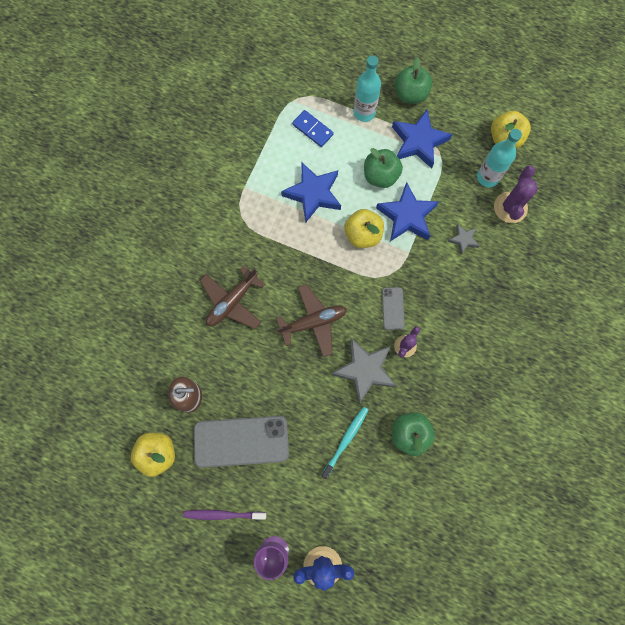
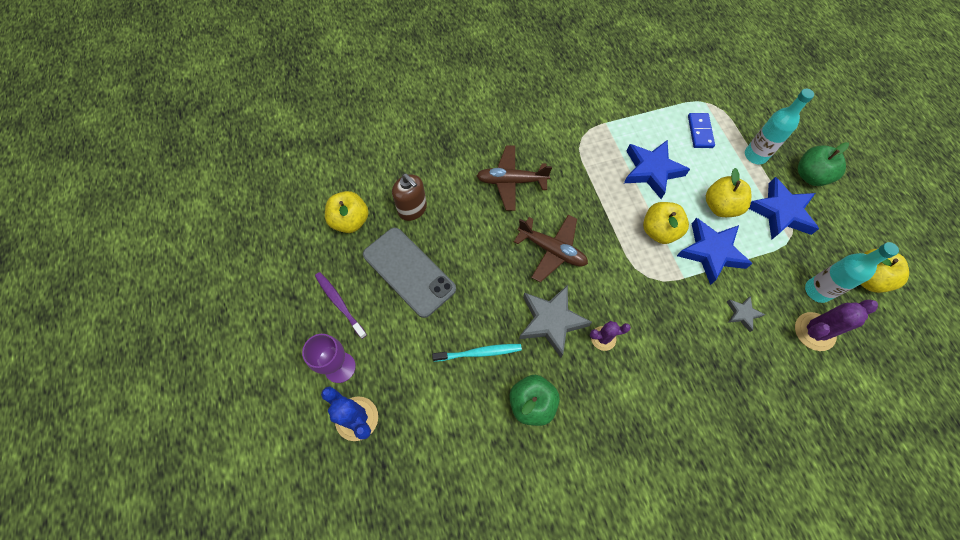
camera: 50 degrees right, 10 degrees down
green apple [364,148,403,188] -> yellow apple [706,168,751,217]
grey phone [382,287,405,330] -> none

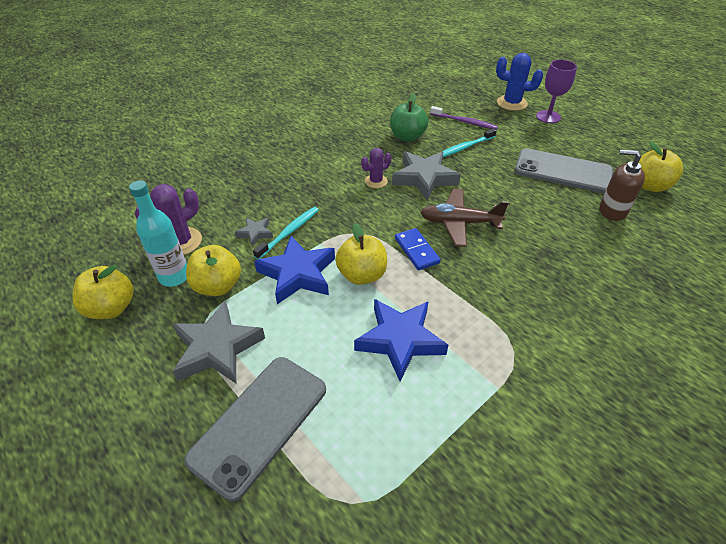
camera: 155 degrees right, 20 degrees down
purple toothbrush [315,272,367,339] -> purple toothbrush moved to [430,106,498,130]
brown plane [477,145,552,211] -> none
blue domino [688,113,715,148] -> blue domino moved to [395,228,440,270]
yellow apple [706,168,751,217] -> yellow apple moved to [186,245,241,296]
turquoise bottle [745,89,814,164] -> grey phone [184,357,326,502]
blue star [749,177,819,239] -> grey star [172,301,265,383]
green apple [798,142,849,186] -> none
none -> turquoise toothbrush [253,207,319,259]

